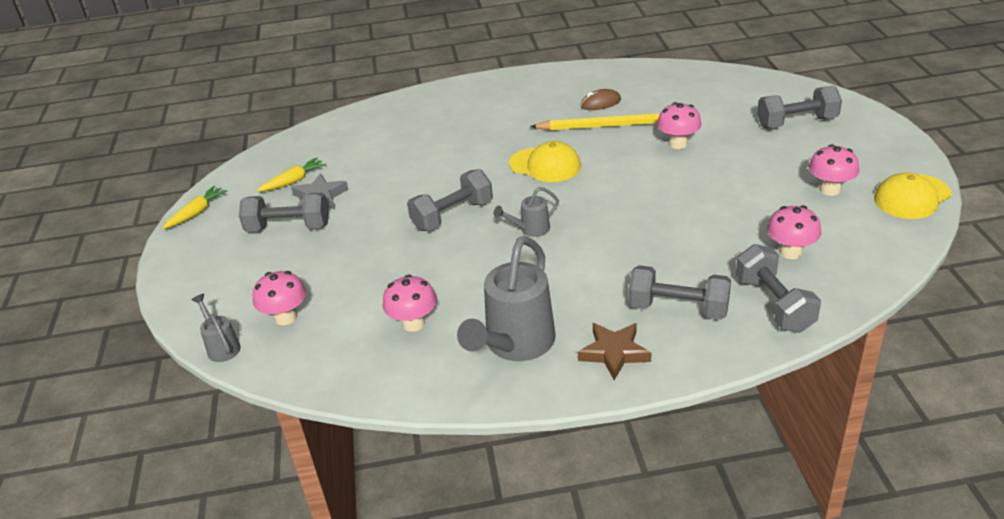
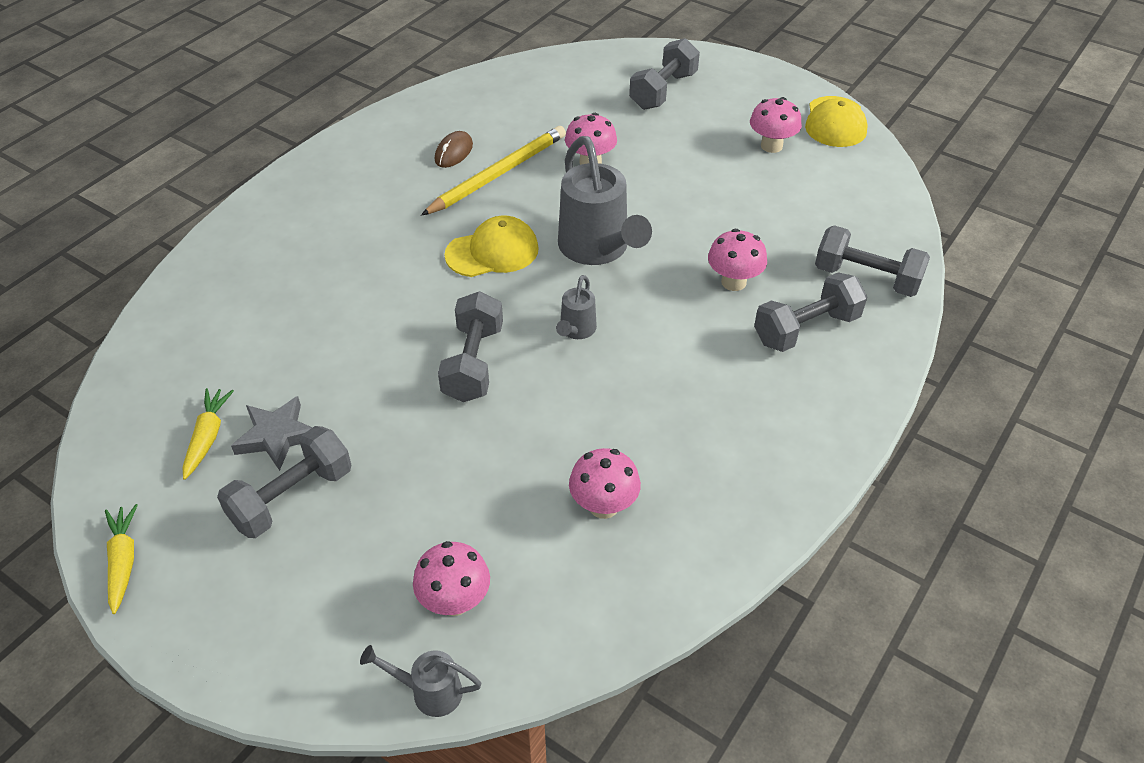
camera: 50 degrees left, 10 degrees up
grey watering can [457,236,555,361] -> grey watering can moved to [558,136,652,265]
brown star [578,323,651,380] -> none
pink mushroom [767,205,821,259] -> pink mushroom moved to [708,229,767,291]

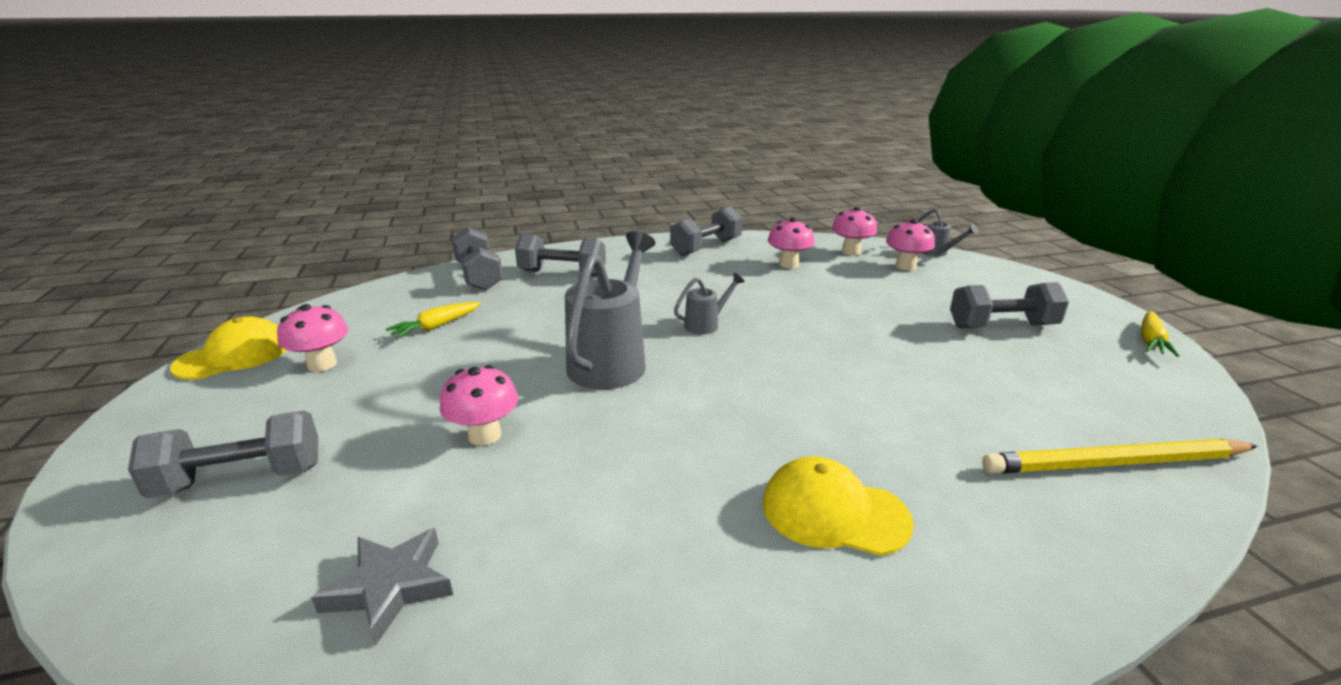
camera: 140 degrees left, 20 degrees down
yellow carrot [183,388,234,480] -> yellow carrot moved to [386,302,481,339]
grey star [231,396,313,471] -> grey star moved to [311,528,453,644]
yellow pencil [421,126,566,216] -> yellow pencil moved to [982,439,1258,474]
brown mouse [435,131,473,168] -> none
grey dumbbell [438,291,503,402] -> grey dumbbell moved to [670,206,742,256]
yellow cap [445,216,539,277] -> yellow cap moved to [762,456,914,556]
pink mushroom [708,229,767,291] -> pink mushroom moved to [832,207,877,255]

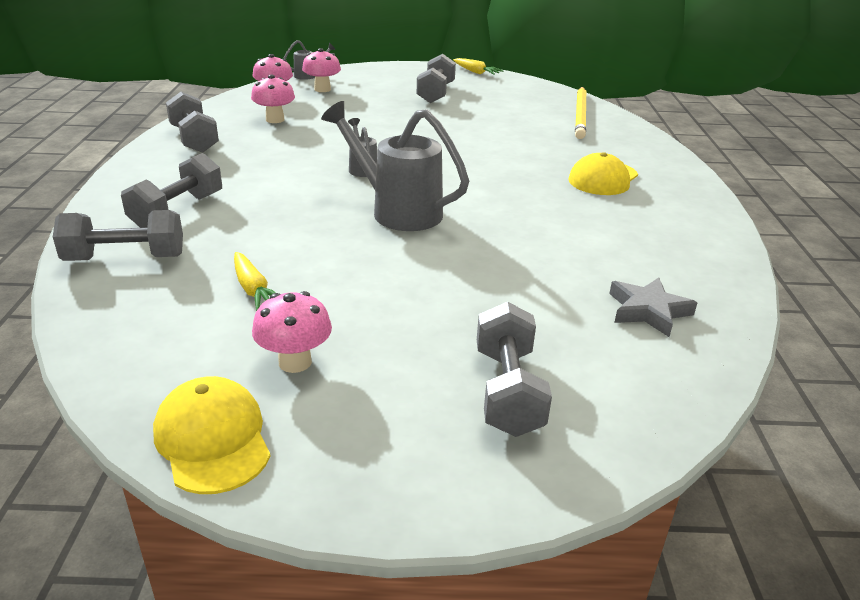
camera: 75 degrees left, 5 degrees up
pink mushroom [440,365,518,446] -> none

